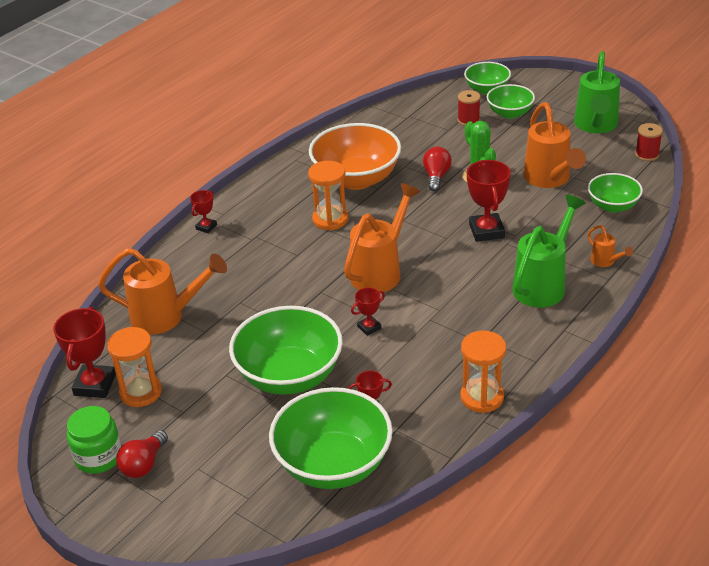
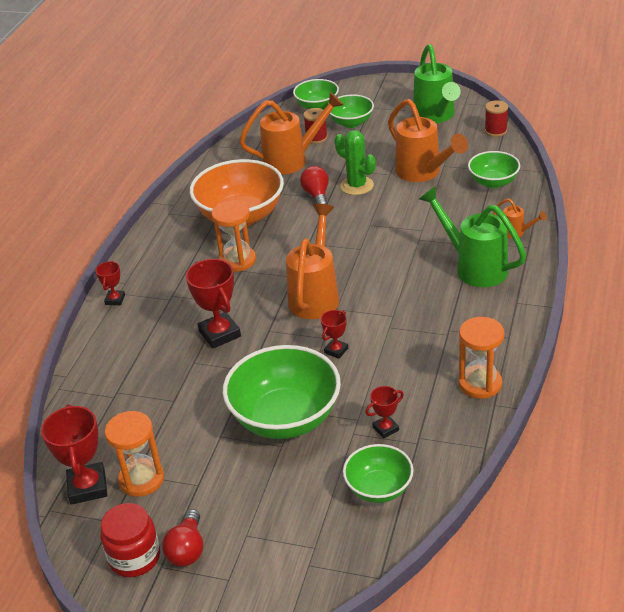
camera: 20 degrees left, 0 degrees up
green jar [67,406,121,474] -> red jar [100,503,160,577]
orange watering can [98,248,227,335] -> orange watering can moved to [239,92,344,175]
green bowl [269,387,393,489] -> green bowl [343,444,413,503], size x0.56
red trophy [467,160,511,242] -> red trophy moved to [186,259,241,349]
green watering can [512,195,586,308] -> green watering can turned 60 degrees counterclockwise [419,186,526,287]

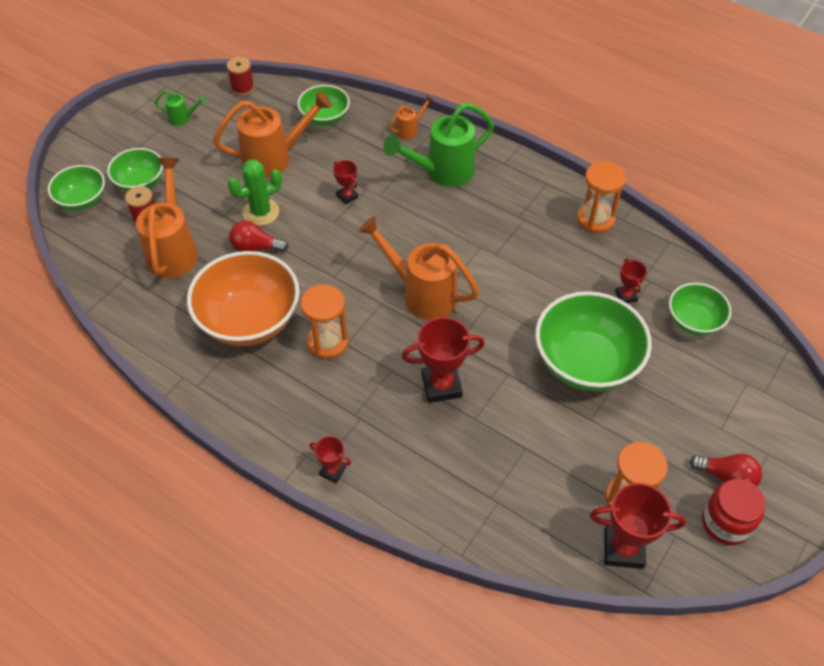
camera: 75 degrees left, 15 degrees up
red trophy [321,310,348,359] -> red trophy moved to [333,160,358,205]
green watering can [413,44,461,123] -> green watering can [155,89,207,126], size x0.47

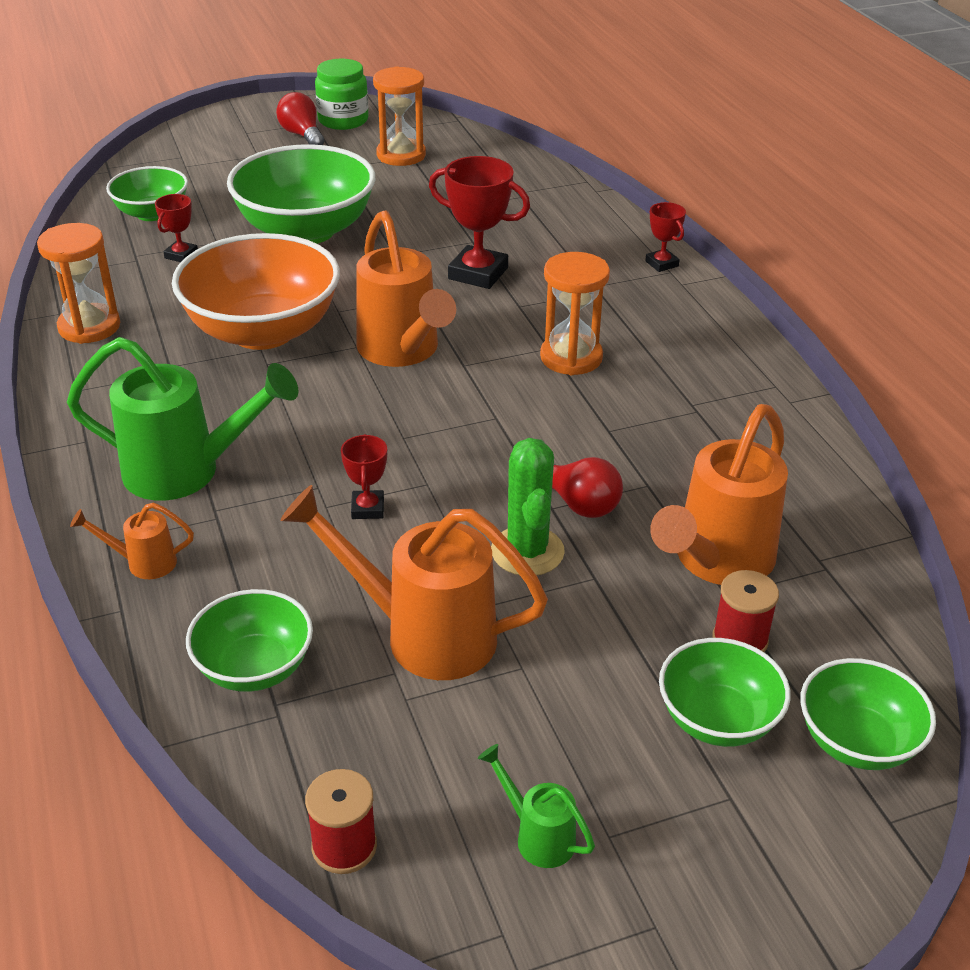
camera: 145 degrees left, 15 degrees down
orange bowl [187,251,300,346] -> orange bowl moved to [172,233,340,350]
green cactus [228,159,282,226] -> green cactus turned 75 degrees clockwise [491,438,565,576]
red trophy [590,483,686,569] -> none
red jar [702,479,765,545] -> green jar [315,59,369,130]

